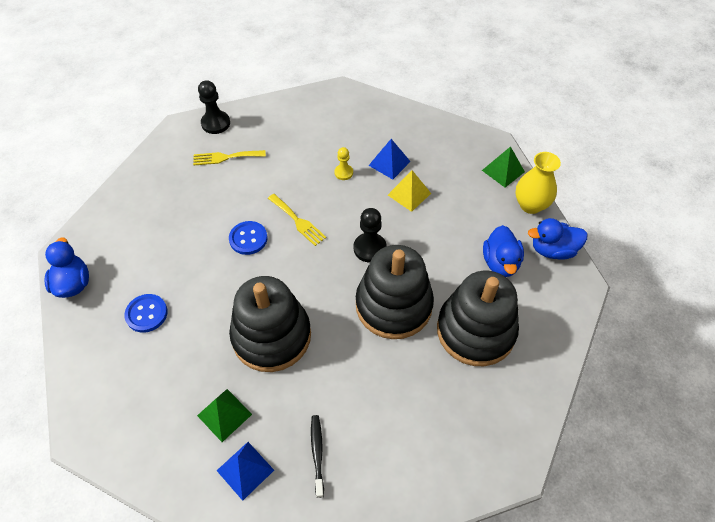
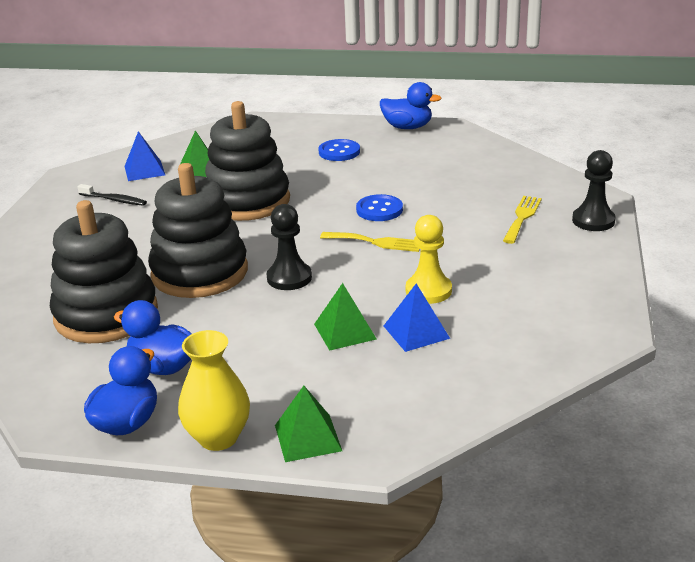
camera: 120 degrees right, 25 degrees down
yellow fork [268,194,326,246] -> yellow fork turned 150 degrees counterclockwise [320,232,419,252]
yellow pawn [334,147,353,180] -> yellow pawn [406,215,452,304], size x1.61
yellow pyramid [388,170,431,212] -> green pyramid [314,283,376,351]

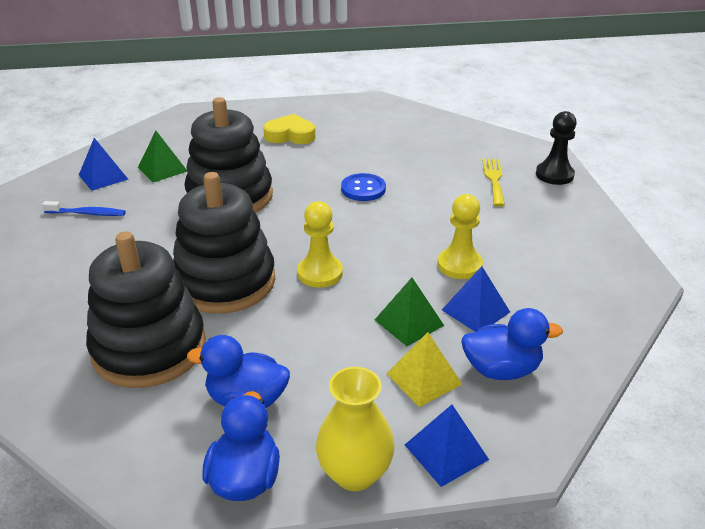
camera: 20 degrees left, 5 degrees up
black toothbrush [77,184,147,206] -> blue toothbrush [42,201,126,216]
black pawn [267,204,312,290] -> yellow pawn [297,201,343,288]
green pyramid [275,386,342,462] -> blue pyramid [405,405,489,487]
blue button [318,139,360,161] -> yellow heart [263,114,315,144]
yellow fork [320,232,419,252] -> none
blue duck [380,82,442,129] -> blue duck moved to [461,308,563,380]
none -> yellow pyramid [386,332,462,407]

